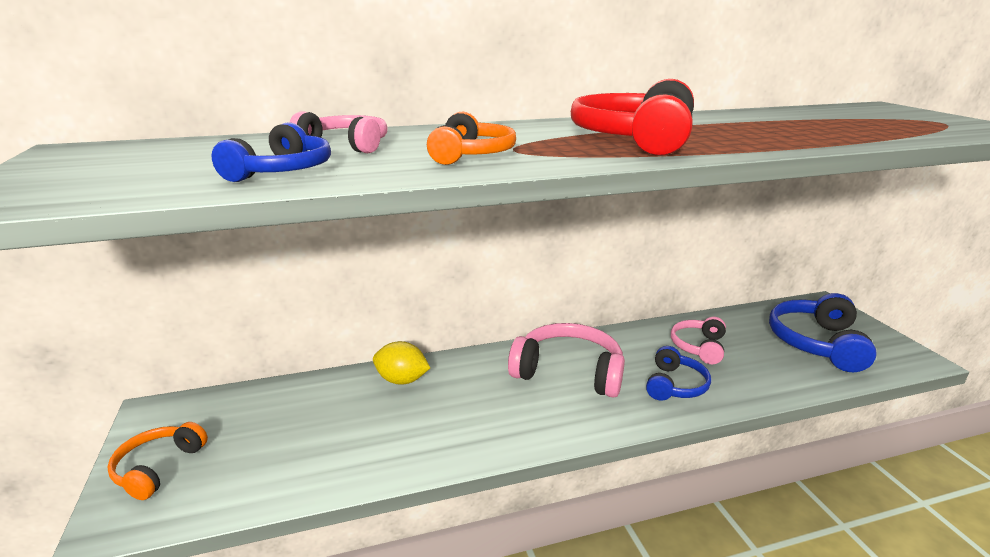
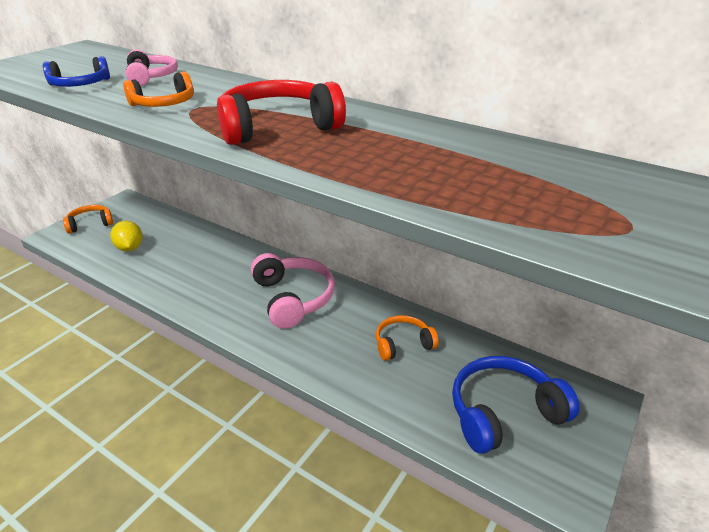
camera: 50 degrees right, 10 degrees up
yellow lemon [373,341,430,385] -> yellow lemon moved to [110,220,143,251]
blue headphones [646,346,711,401] -> none
pink headphones [671,317,726,364] -> orange headphones [376,315,439,361]

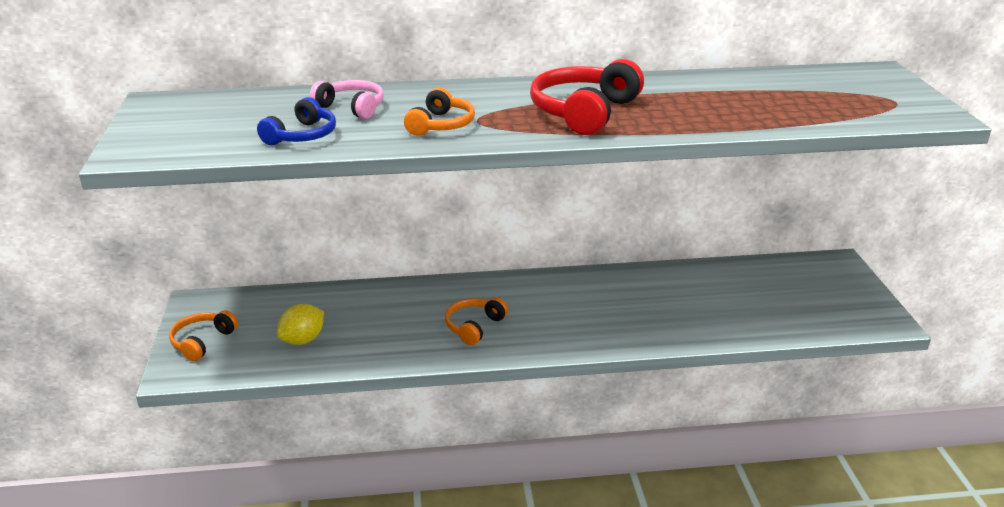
camera: 40 degrees left, 5 degrees down
yellow lemon [110,220,143,251] -> yellow lemon turned 75 degrees counterclockwise [277,304,324,345]
pink headphones [251,253,335,329] -> none
orange headphones [376,315,439,361] -> orange headphones moved to [445,297,508,345]
blue headphones [452,356,579,454] -> none

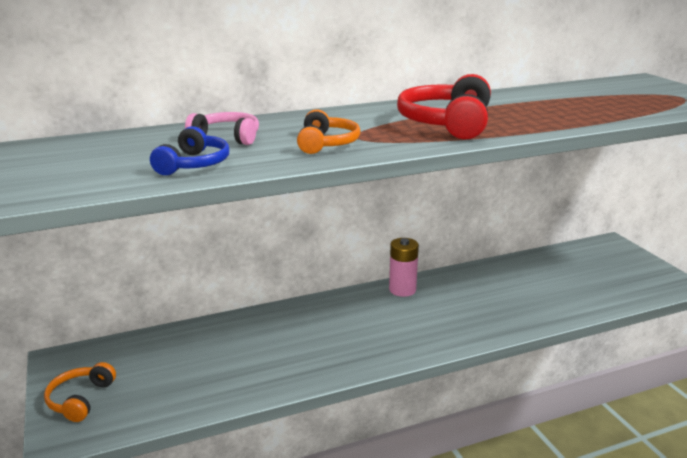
camera: 15 degrees left, 5 degrees down
yellow lemon [277,304,324,345] -> none
orange headphones [445,297,508,345] -> none
none -> pink battery [389,238,419,297]

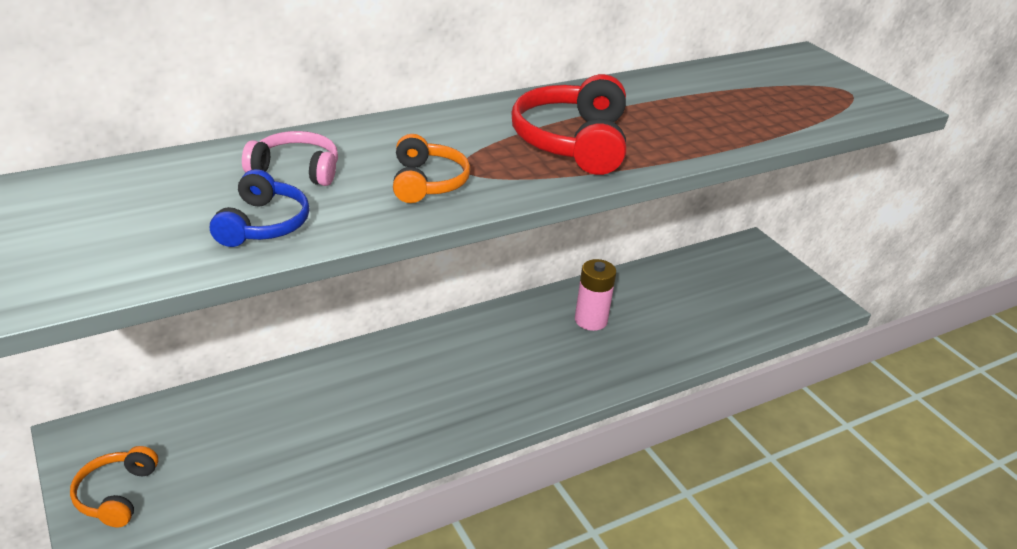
camera: 10 degrees left, 10 degrees up
pink battery [389,238,419,297] -> pink battery moved to [575,259,616,331]

